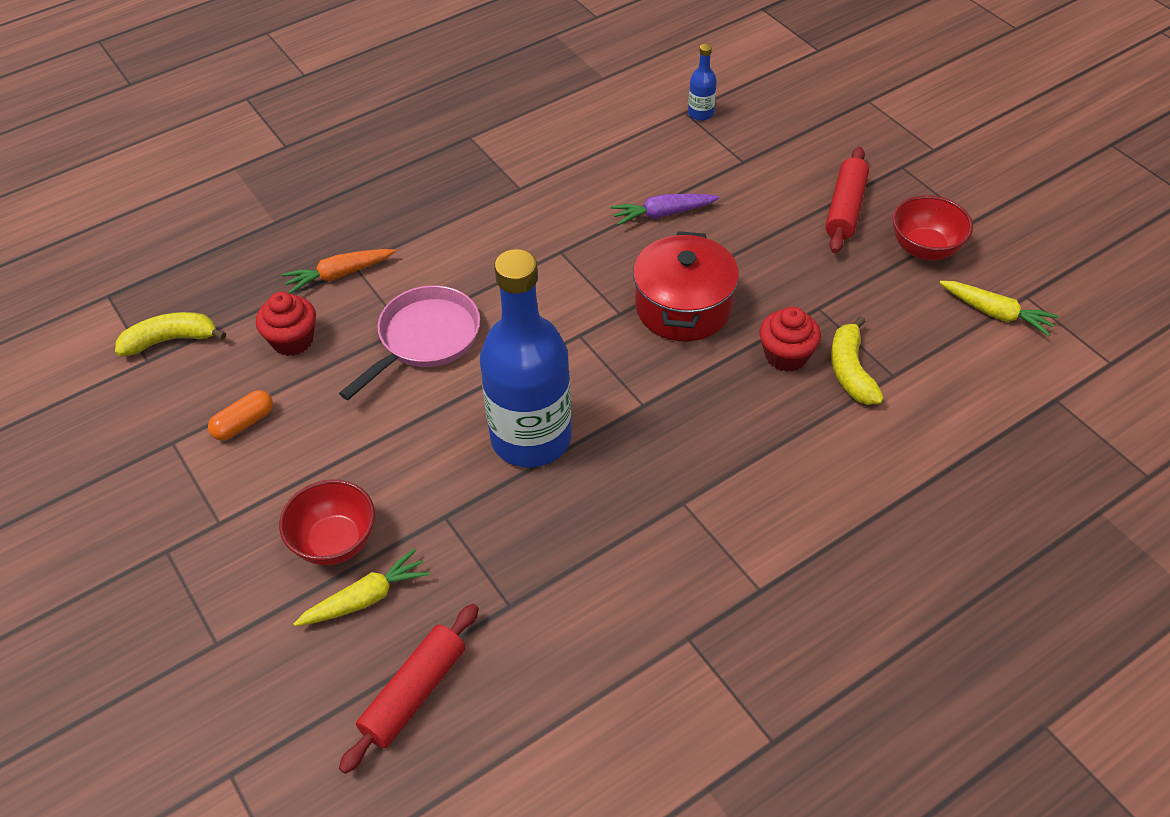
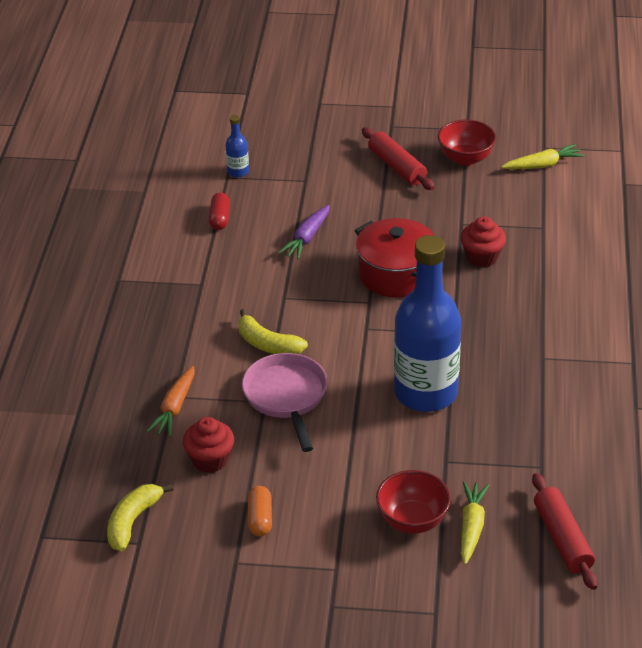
camera: 50 degrees left, 10 degrees down
yellow banana [831,316,884,405] -> yellow banana moved to [238,309,308,354]
none -> red capsule [209,192,230,230]

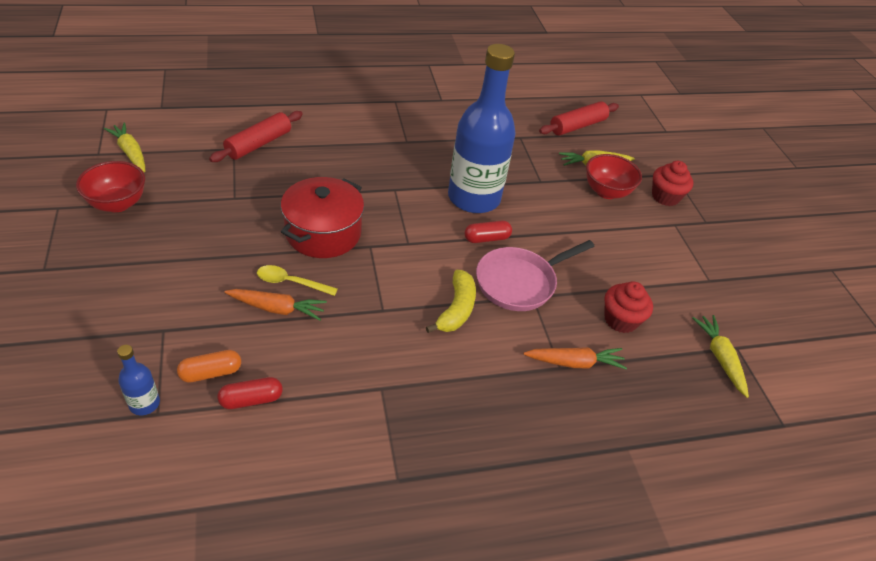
camera: 115 degrees left, 5 degrees up
yellow banana [107,484,174,551] -> yellow carrot [692,315,749,398]
orange capsule [248,486,272,536] -> orange capsule moved to [177,350,241,383]
purple carrot [278,205,330,259] -> orange carrot [224,289,327,321]
red rolling pin [362,127,435,190] -> red rolling pin moved to [209,111,303,162]
red cupcake [461,216,506,267] -> red cupcake moved to [652,161,693,206]
none -> yellow spoon [257,265,338,296]
none -> red capsule [464,221,512,243]

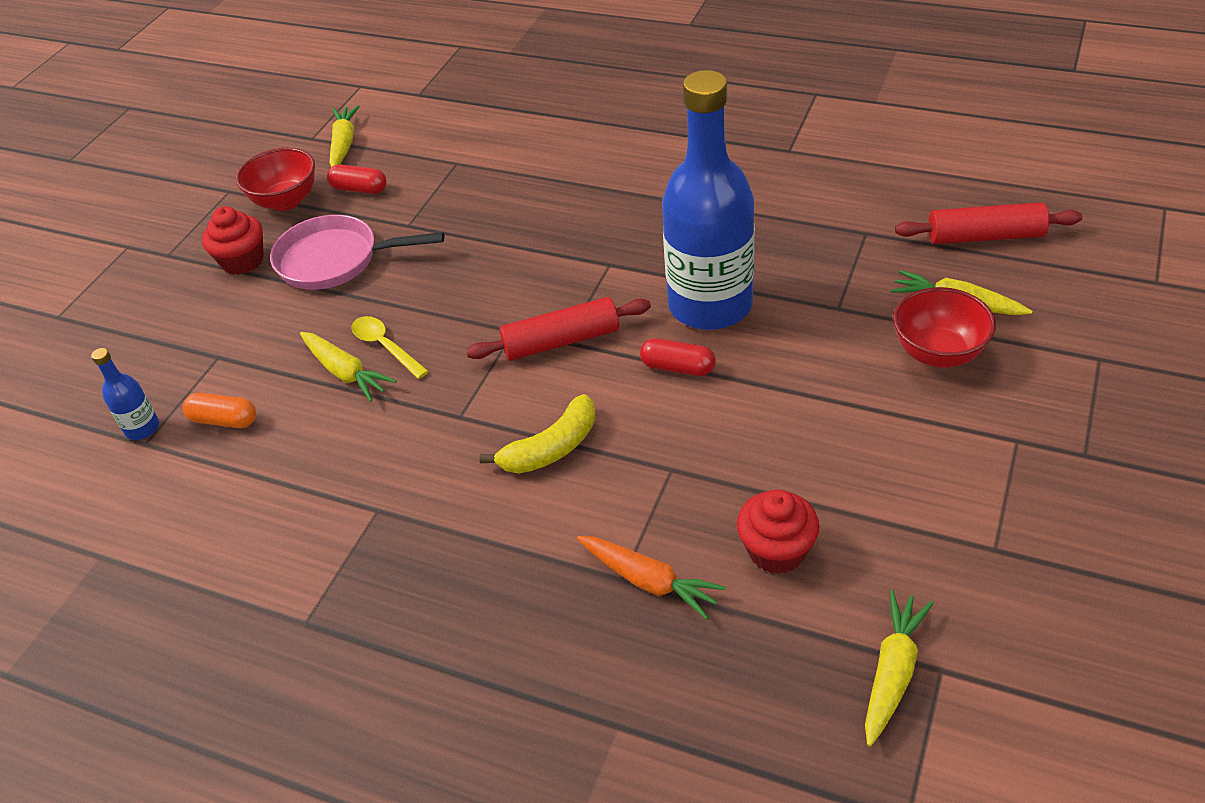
camera: 45 degrees right, 0 degrees up
red rolling pin [209,111,303,162] -> red rolling pin moved to [466,297,651,361]
red capsule [217,377,283,409] -> red capsule moved to [327,165,387,194]
orange carrot [224,289,327,321] -> yellow carrot [300,332,397,402]
red pot [281,177,364,258] -> none
pink pan [476,240,595,311] -> pink pan moved to [270,215,444,290]
red cupcake [652,161,693,206] -> red cupcake moved to [202,206,264,275]

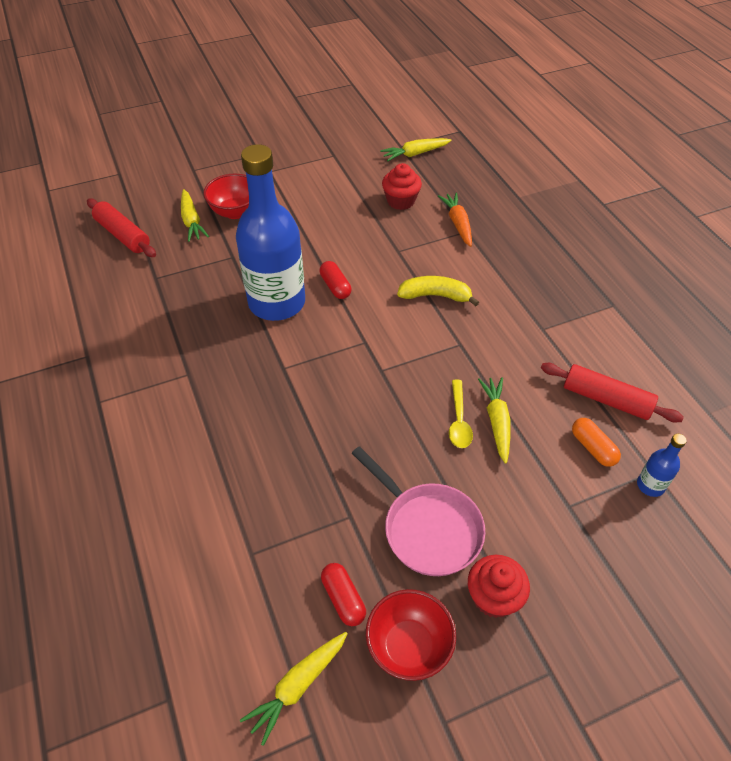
camera: 140 degrees left, 5 degrees up
red rolling pin [466,297,651,361] -> red rolling pin moved to [541,363,684,422]

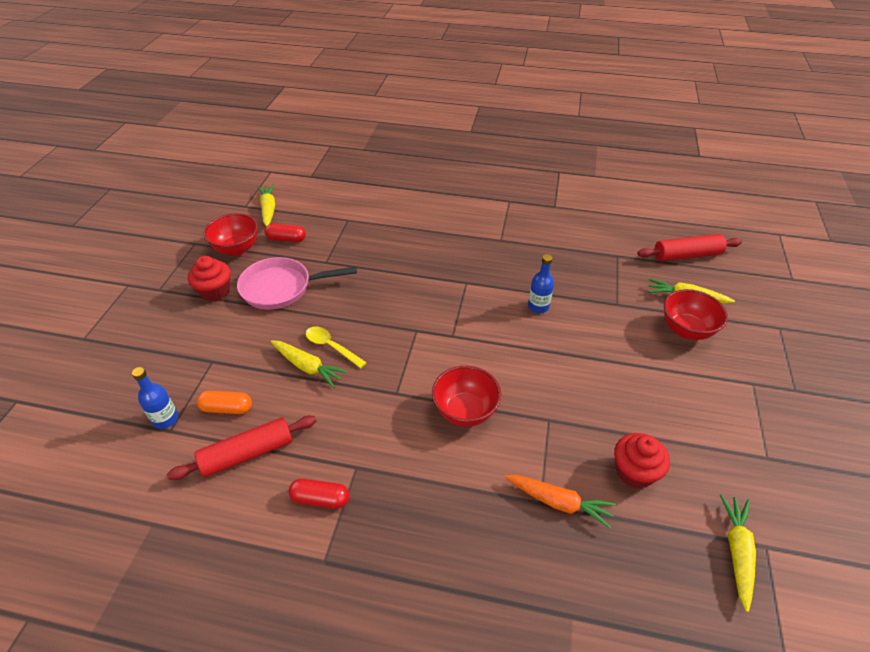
camera: 125 degrees right, 5 degrees down
blue bottle [236,144,305,321] -> blue bottle [528,254,554,313], size x0.40
red capsule [319,261,351,299] -> red capsule moved to [289,479,349,509]
yellow banana [397,276,479,306] -> red bowl [432,366,501,427]

